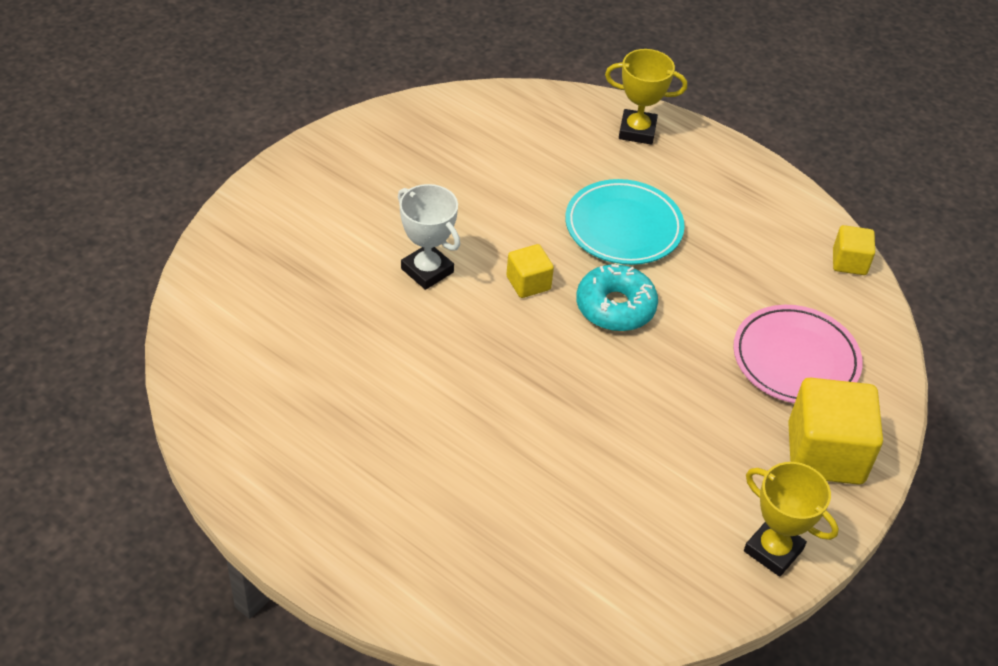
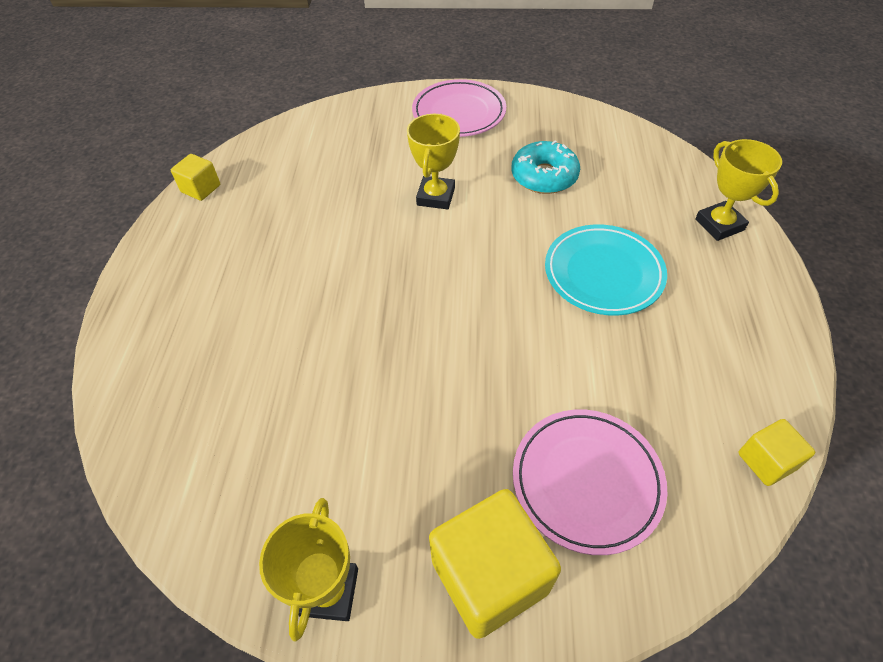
camera: 60 degrees right, 5 degrees up
white trophy [398,184,460,290] -> yellow trophy [407,114,460,209]
yellow cube [506,244,554,298] -> yellow cube moved to [171,154,220,201]
turquoise donut [576,264,658,331] -> turquoise donut moved to [512,141,580,194]
none -> pink plate [412,79,506,137]

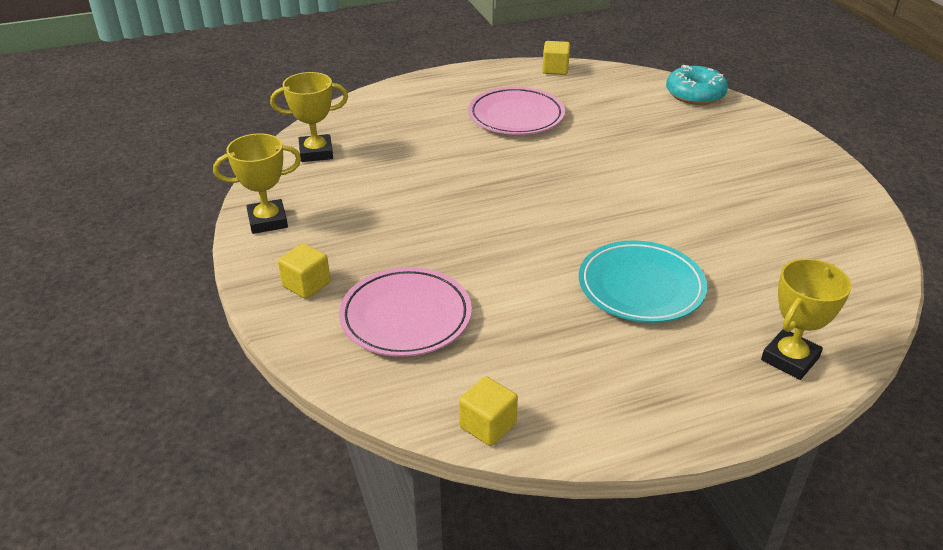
camera: 65 degrees right, 15 degrees down
yellow trophy [407,114,460,209] -> yellow trophy moved to [270,72,348,162]
pink plate [412,79,506,137] -> pink plate moved to [468,87,565,135]
yellow cube [429,489,561,639] -> yellow cube [278,243,330,299], size x0.52
turquoise donut [512,141,580,194] -> turquoise donut moved to [666,65,728,105]

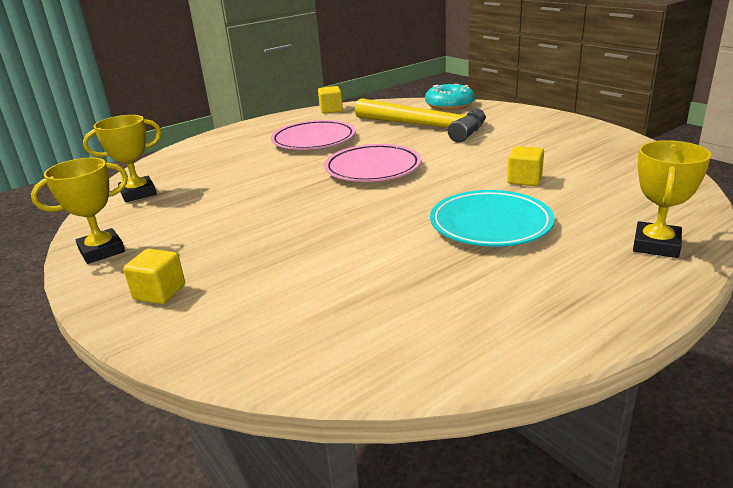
camera: 15 degrees left, 10 degrees down
pink plate [339,267,472,357] -> pink plate moved to [324,144,421,182]
yellow cube [459,376,518,446] -> yellow cube moved to [507,146,544,186]
none -> yellow hammer [355,98,486,143]

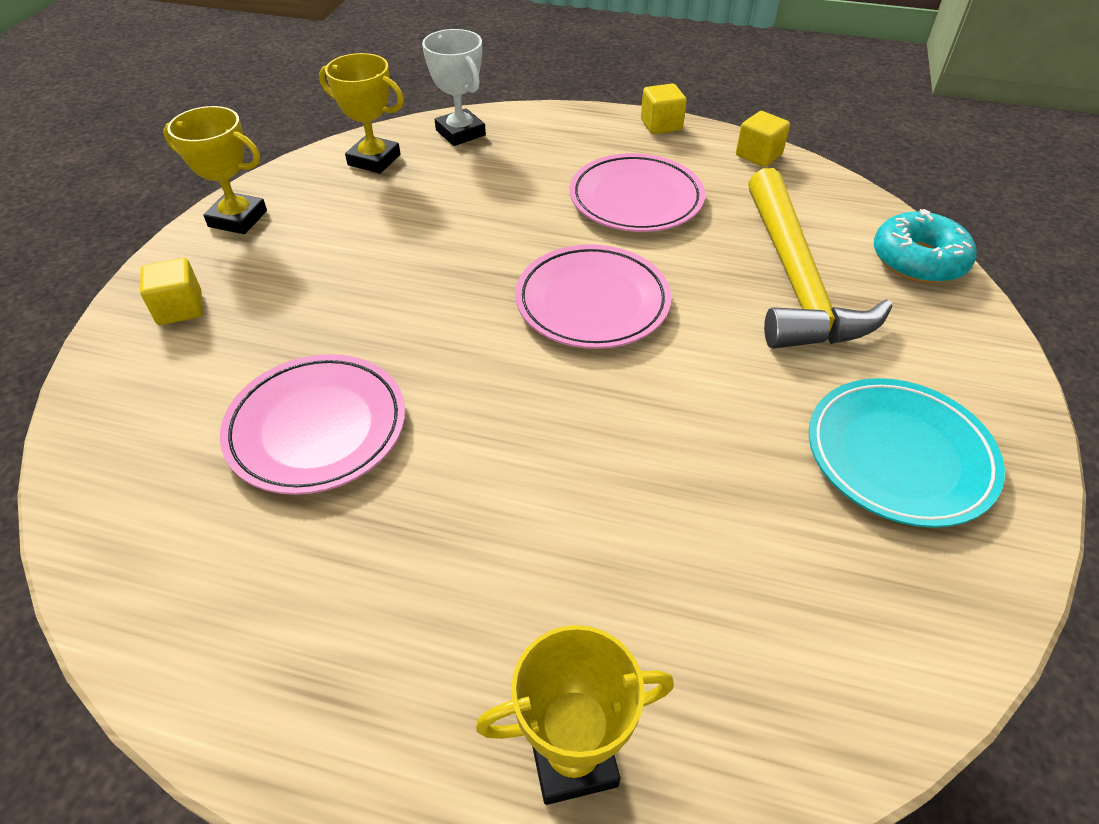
camera: 50 degrees right, 20 degrees up
turquoise plate [430,190,554,247] -> turquoise plate moved to [809,378,1005,528]
yellow cube [507,146,544,186] -> yellow cube moved to [641,83,687,134]
none -> pink plate [220,354,405,495]
none -> white trophy [422,29,486,146]

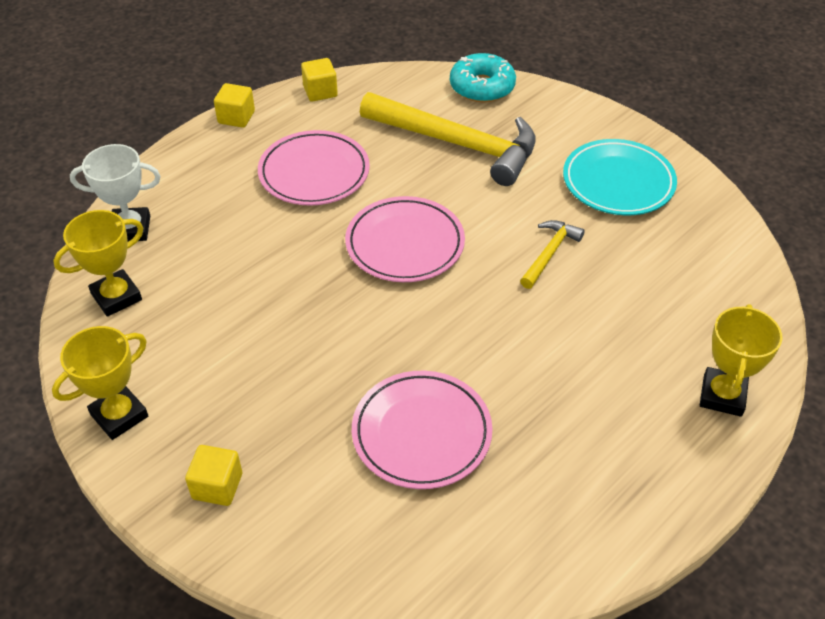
camera: 60 degrees left, 0 degrees up
none -> yellow hammer [520,220,585,289]

